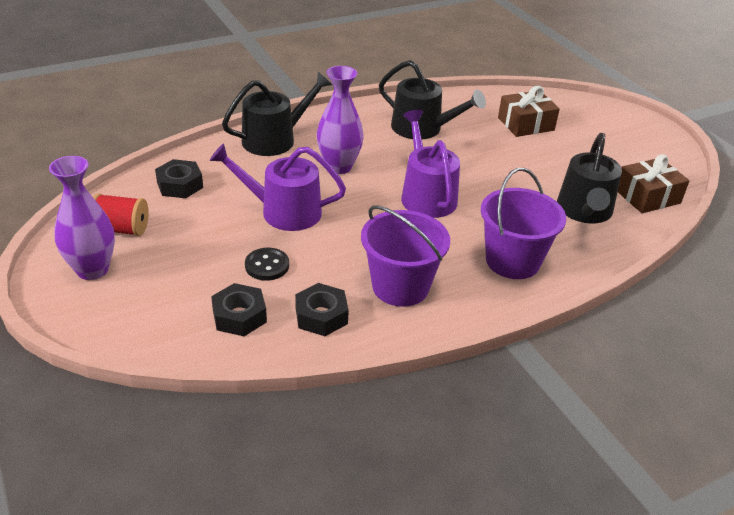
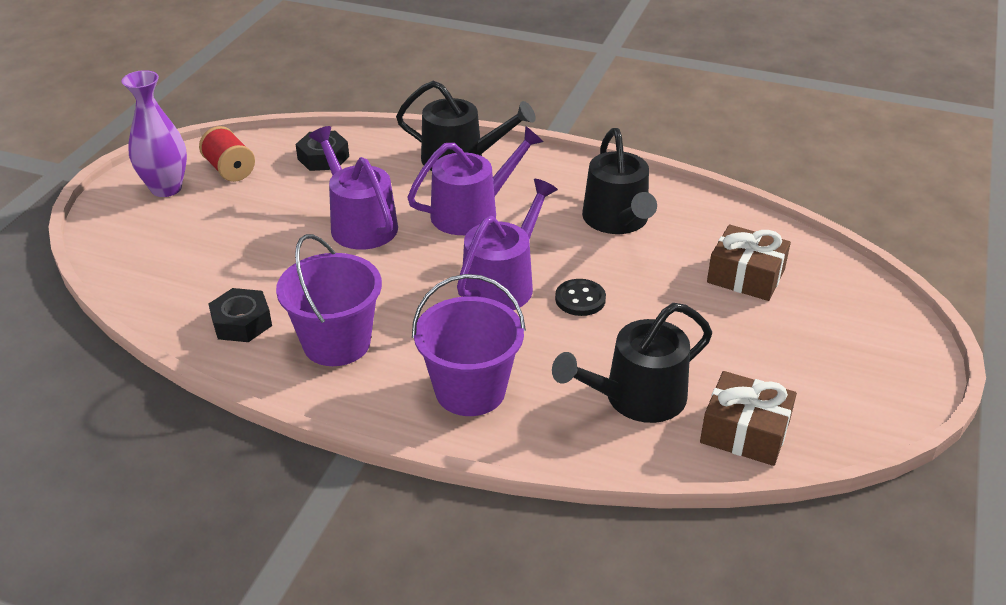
camera: 50 degrees right, 0 degrees up
black nut [211,283,267,336] -> none
black button [245,248,289,281] -> black button moved to [555,279,606,316]
purple vase [317,66,364,174] -> purple watering can [407,126,544,235]

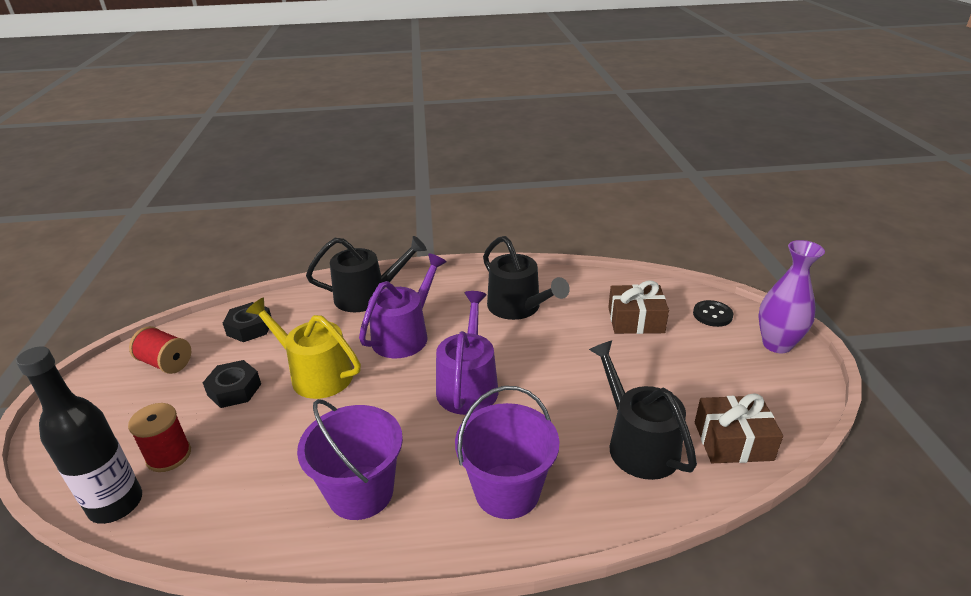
camera: 25 degrees left, 5 degrees down
purple vase [121,70,187,197] -> purple vase moved to [758,240,825,353]
black nut [209,288,272,342] -> black nut moved to [203,360,261,408]
purple watering can [309,126,398,250] -> yellow watering can [246,298,361,399]
black watering can [552,303,712,423] -> black watering can turned 120 degrees clockwise [589,340,697,480]
black button [555,279,606,316] -> black button moved to [693,300,733,327]
none -> black bottle [16,346,142,524]
none -> red spool [128,403,191,472]

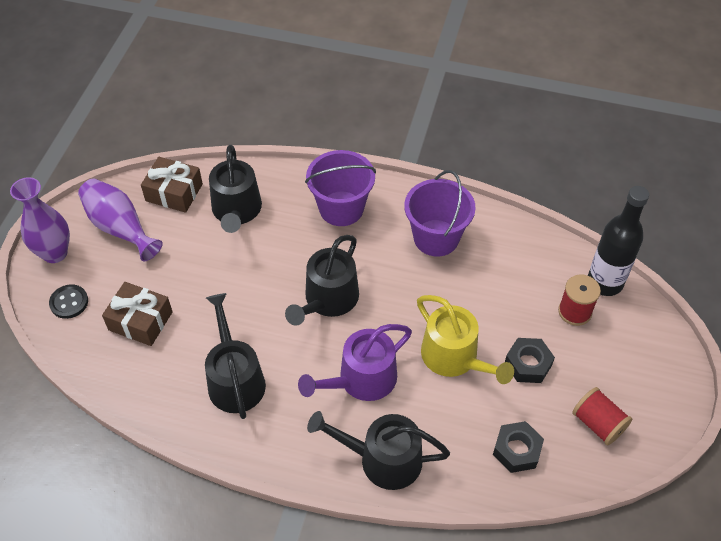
camera: 160 degrees left, 20 degrees up
purple watering can [436,291,498,415] -> black watering can [285,235,359,326]
none -> purple vase [78,179,163,261]

